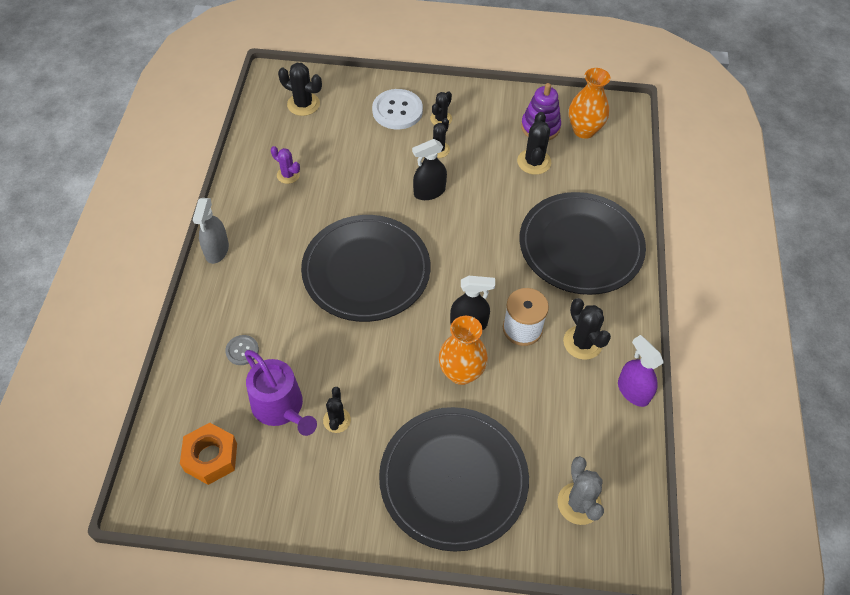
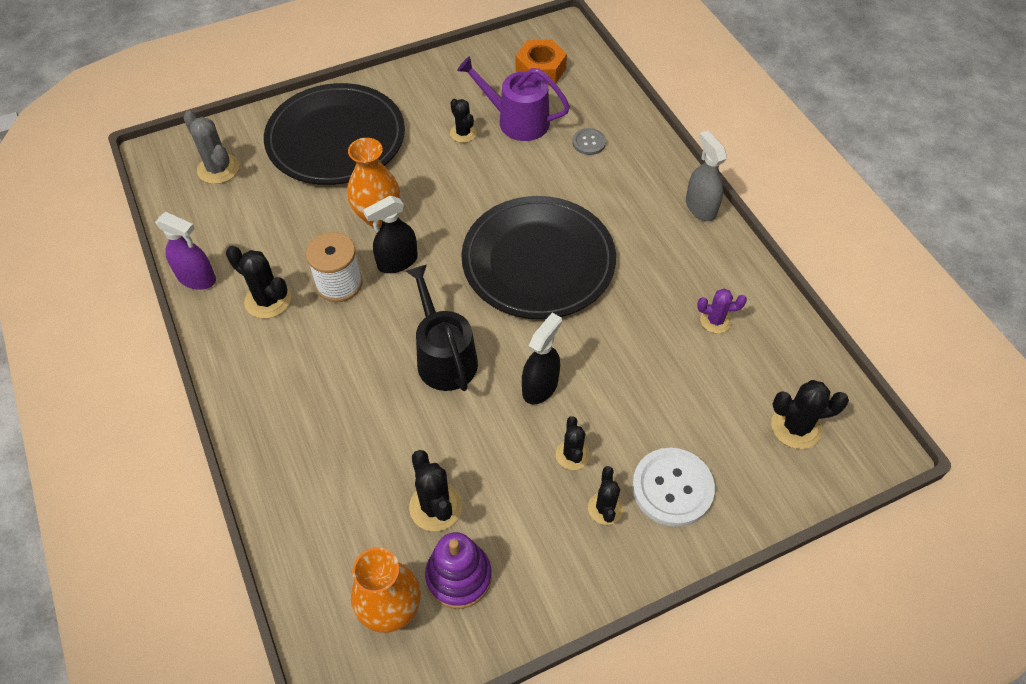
camera: 150 degrees right, 0 degrees up
black plate [519,192,646,295] -> none
none -> black watering can [406,264,478,391]

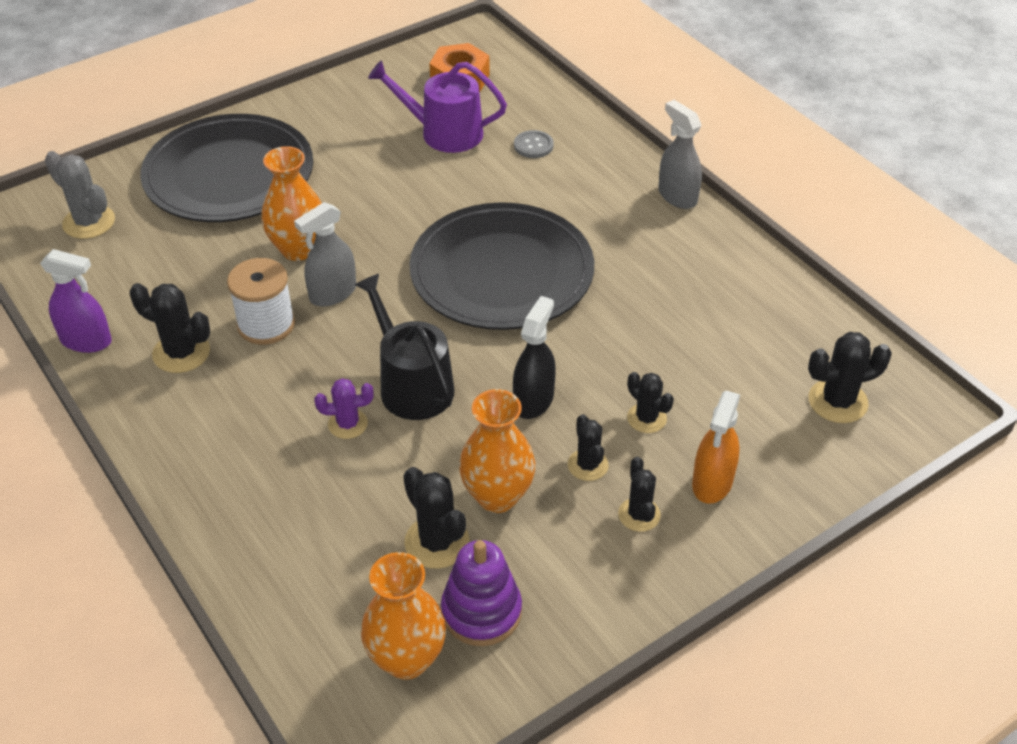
camera: 10 degrees left, 10 degrees down
black spray bottle [363,196,418,273] -> grey spray bottle [294,202,356,307]
black cactus [450,99,477,143] -> black cactus moved to [627,372,674,433]
white button [632,448,715,527] -> orange spray bottle [692,391,740,504]
purple cactus [697,289,747,333] -> purple cactus moved to [314,378,374,439]
none -> orange vase [459,389,536,513]

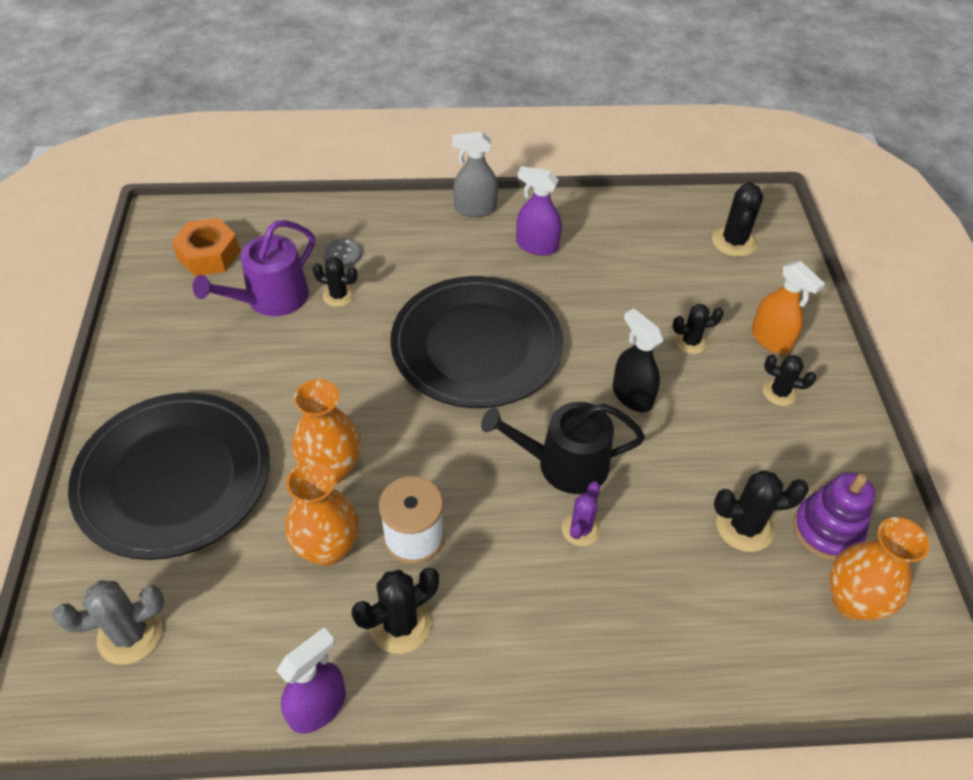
camera: 60 degrees left, 5 degrees up
grey spray bottle [294,202,356,307] -> none
orange vase [459,389,536,513] -> orange vase moved to [285,461,359,566]
black cactus [568,414,609,481] -> black cactus moved to [313,257,358,307]
none -> purple spray bottle [516,166,562,256]

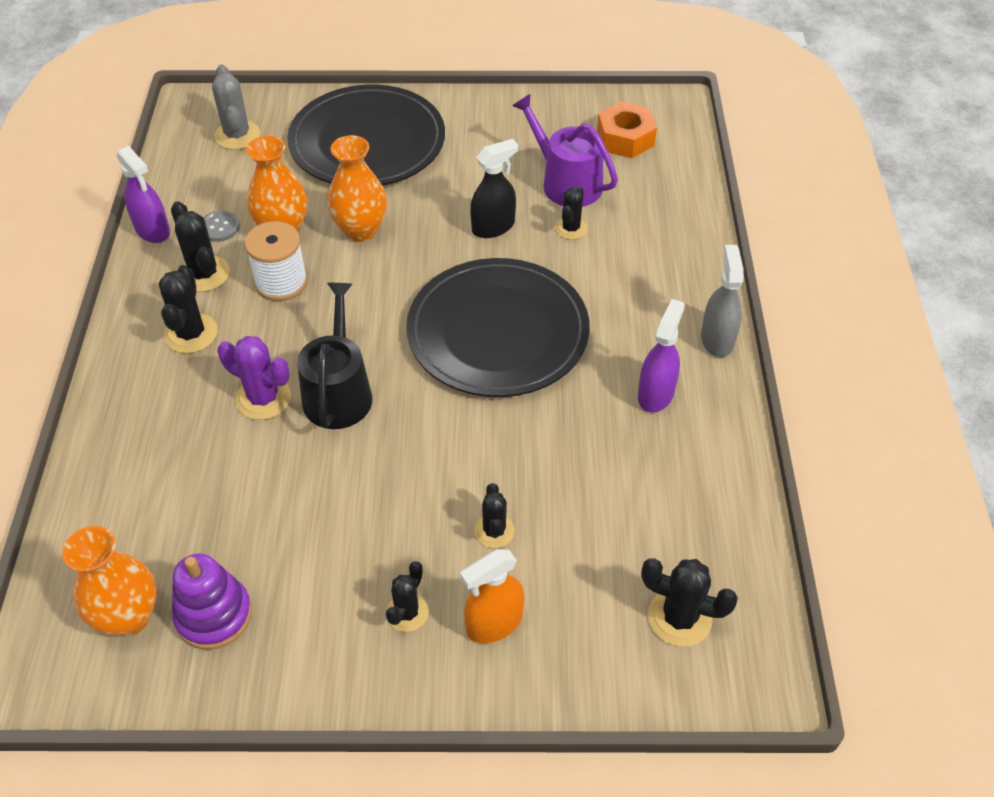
camera: 95 degrees right, 0 degrees up
grey button [323,238,362,268] -> grey button moved to [203,211,240,242]
purple cactus [562,482,600,546] -> purple cactus [218,336,291,420], size x1.51
black spray bottle [613,308,663,412] -> black spray bottle moved to [470,139,518,238]
black cactus [714,470,809,552] -> black cactus moved to [159,265,218,353]

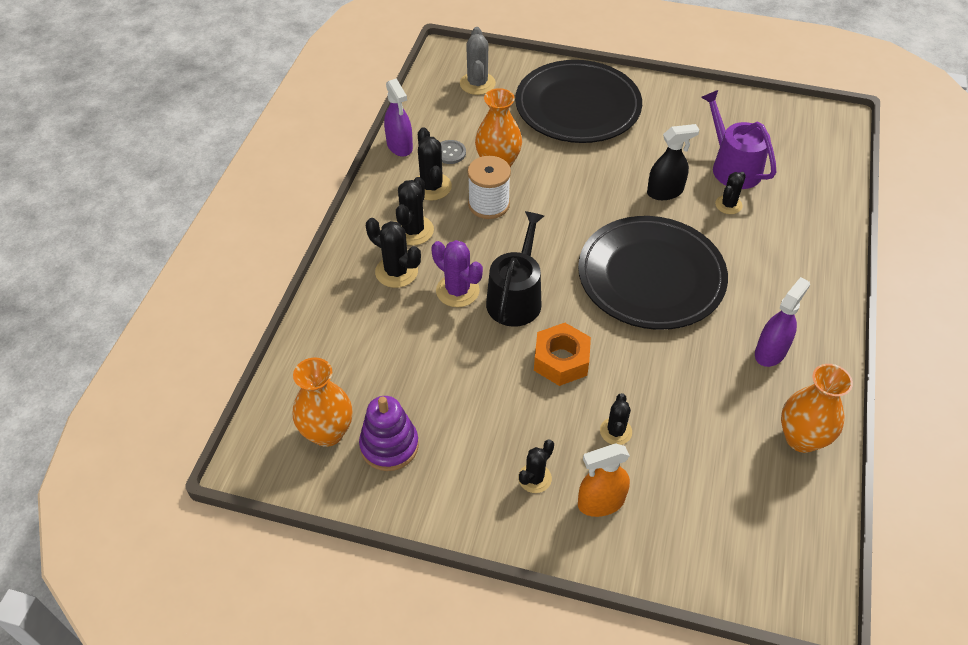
camera: 15 degrees right, 0 degrees up
orange vase [327,135,387,242] -> orange vase moved to [781,364,853,453]
orange nut [597,102,657,158] -> orange nut moved to [534,323,591,386]
black cactus [641,558,738,647] -> black cactus moved to [366,218,421,288]
grey spray bottle [701,245,743,357] -> none

